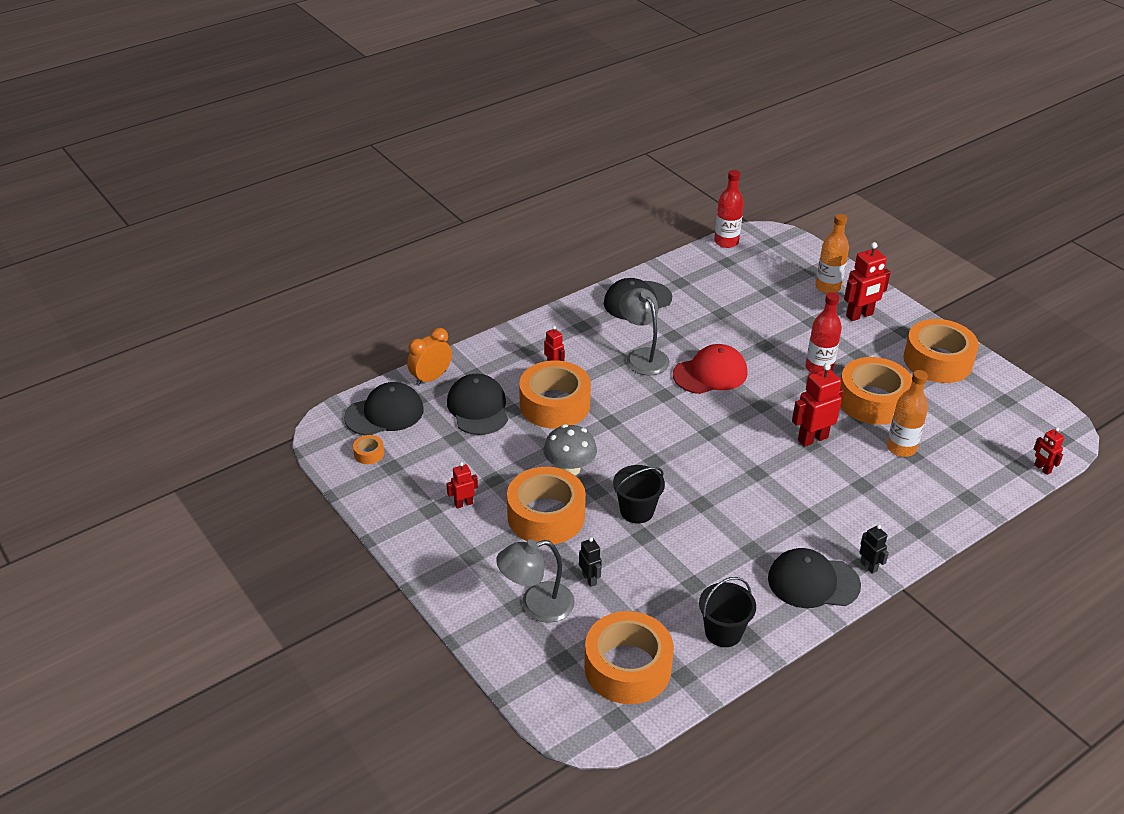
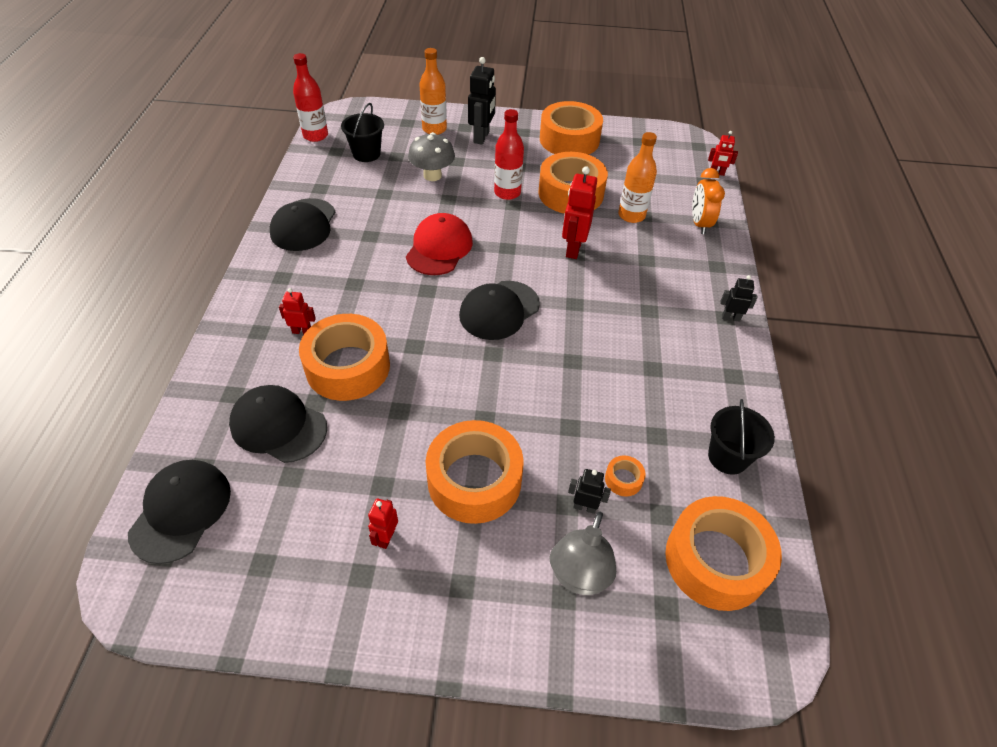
camera: 50 degrees left, 10 degrees up
orange tape [353,435,384,464] -> orange tape moved to [605,456,646,496]
orange clock [407,328,452,386] -> orange clock moved to [692,168,725,234]
grey mushroom [544,424,597,475] -> grey mushroom moved to [408,132,455,181]
black bucket [613,465,665,524] -> black bucket moved to [341,103,384,162]
grey lamp [619,288,669,375] -> none
black cap [768,548,861,608] -> black cap moved to [459,281,540,340]
red robot [844,242,891,321] -> black robot [468,57,496,145]

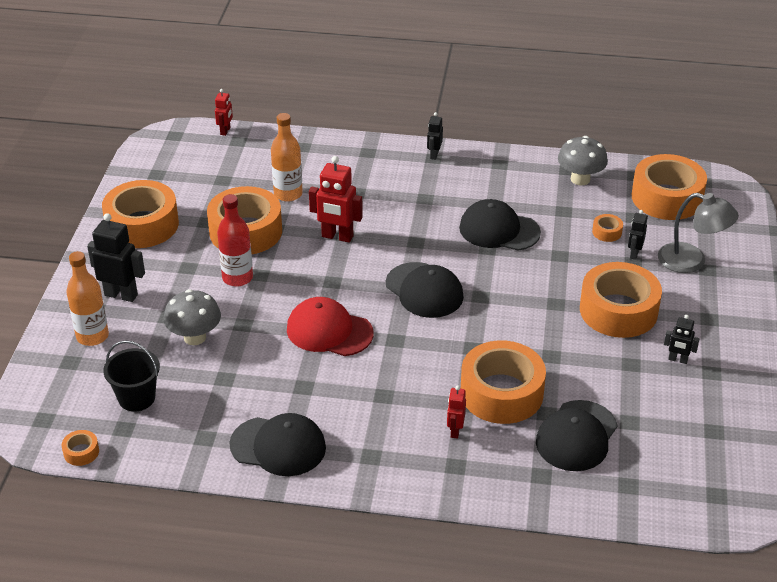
camera: 85 degrees left, 10 degrees down
black cap [128,460,231,564] -> black cap moved to [459,199,541,251]
red bottle [293,53,328,142] -> orange tape [62,430,99,466]
red robot [368,498,398,549] -> black robot [664,315,700,364]
orange clock [692,168,725,234] -> none
black bucket [708,399,775,475] -> grey mushroom [558,136,608,185]

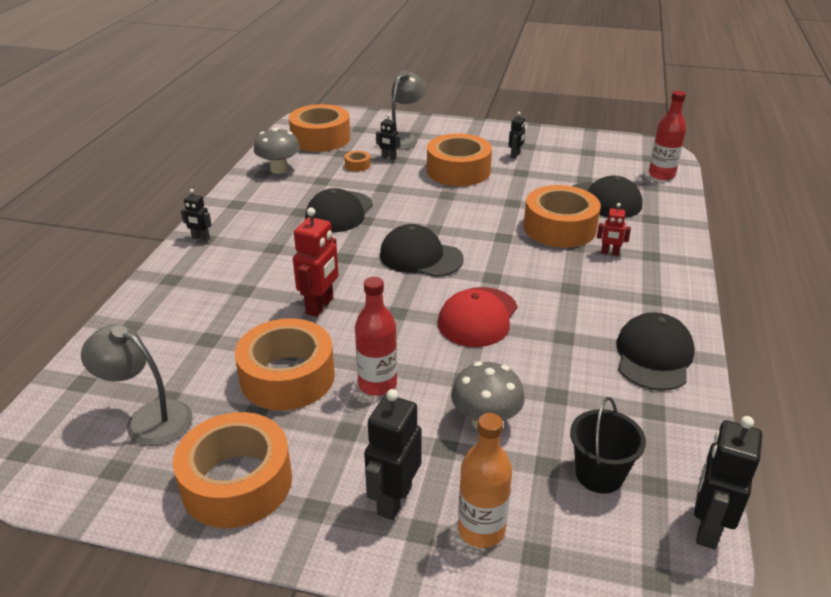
camera: 85 degrees left, 5 degrees down
orange tape [62,430,99,466] -> black robot [694,416,762,550]
red robot [215,89,233,136] -> none
orange bottle [271,113,303,202] -> none
black cap [386,262,464,318] -> black cap turned 120 degrees counterclockwise [380,224,464,277]
none -> grey lamp [81,324,192,446]
none -> red bottle [649,91,686,180]

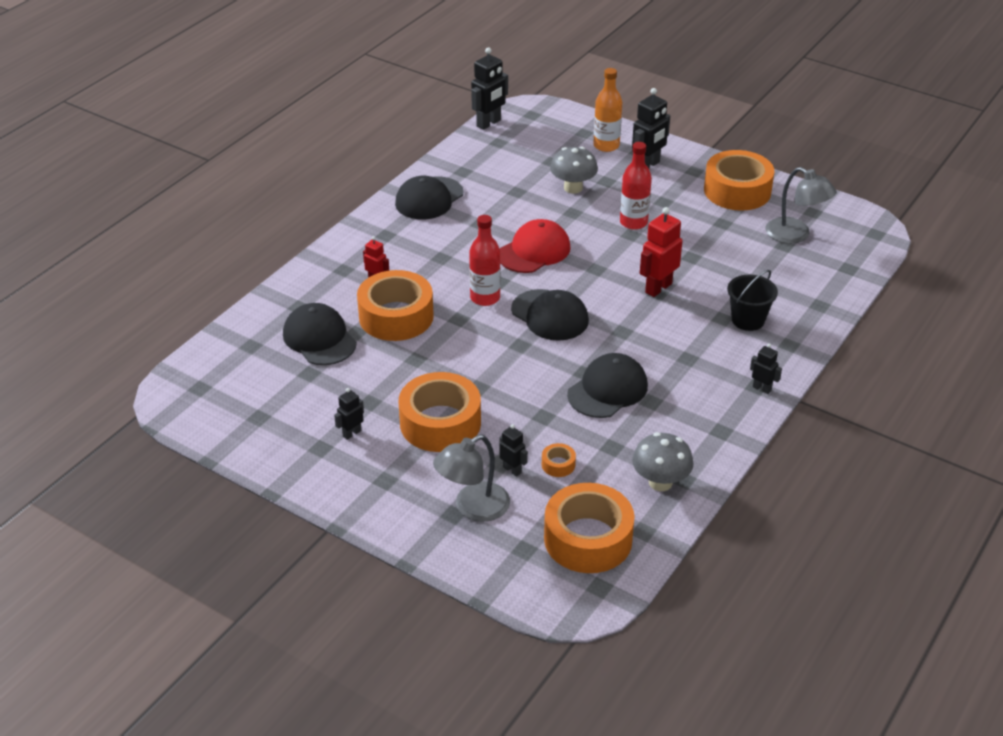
camera: 160 degrees left, 5 degrees up
orange tape [235,318,335,410] -> none
black bucket [570,397,646,494] -> black bucket moved to [727,270,778,331]
red bottle [649,91,686,180] -> red bottle moved to [469,215,501,306]

